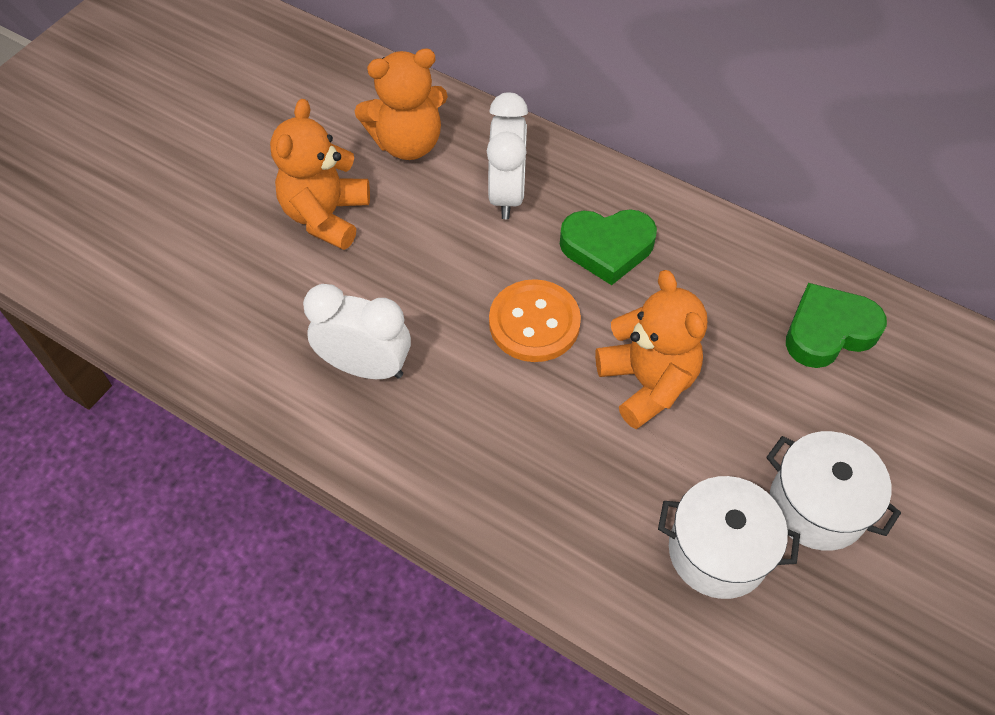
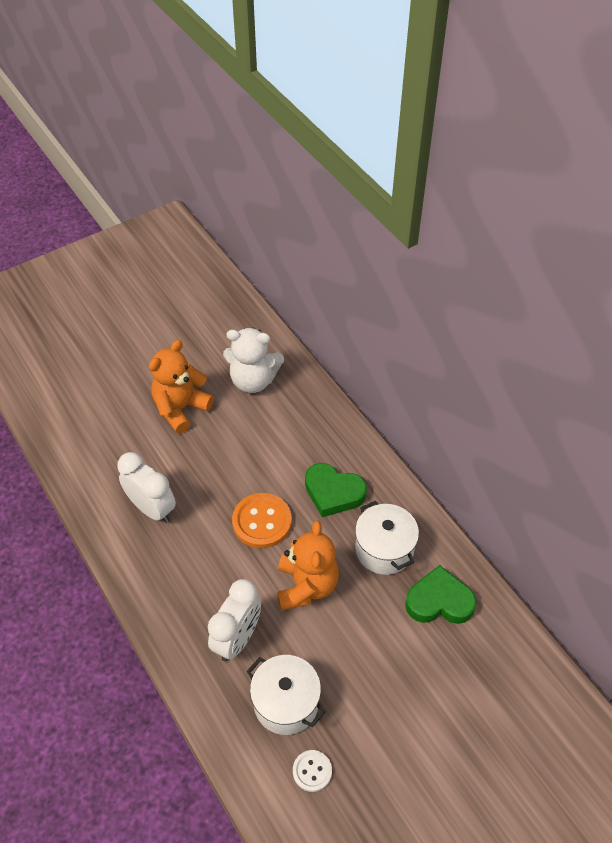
camera: 25 degrees right, 5 degrees down
orange teddy bear [355,48,448,160] -> white teddy bear [223,328,284,393]
white clock [487,93,528,219] -> white clock moved to [208,579,261,662]
white pot [766,431,901,551] -> white pot moved to [355,501,419,575]
none -> white button [293,750,332,792]

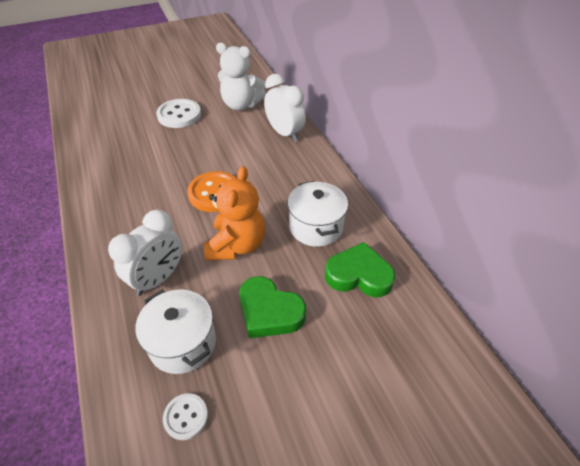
camera: 10 degrees right, 5 degrees down
white clock [117,452,176,523] -> white clock moved to [264,74,306,142]
orange teddy bear [149,340,214,434] -> white button [156,99,201,128]
green heart [305,463,367,517] -> green heart moved to [239,276,306,338]

